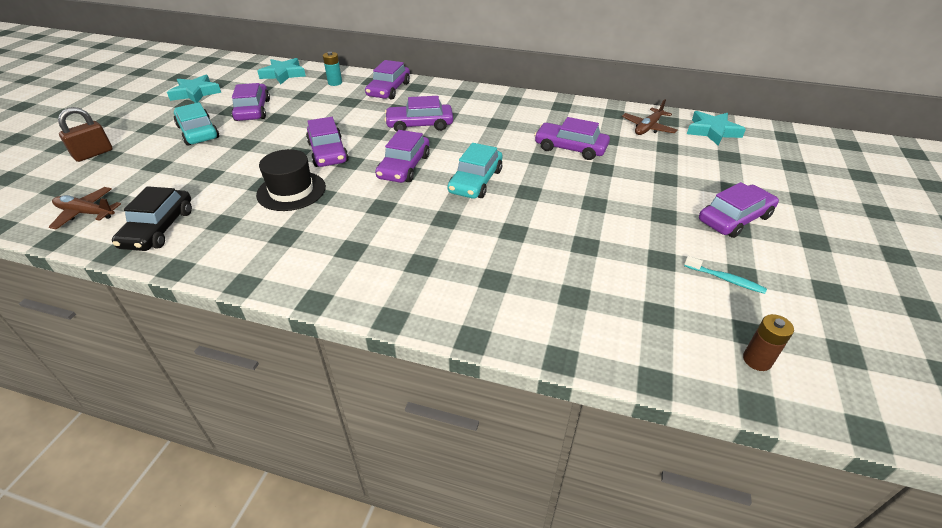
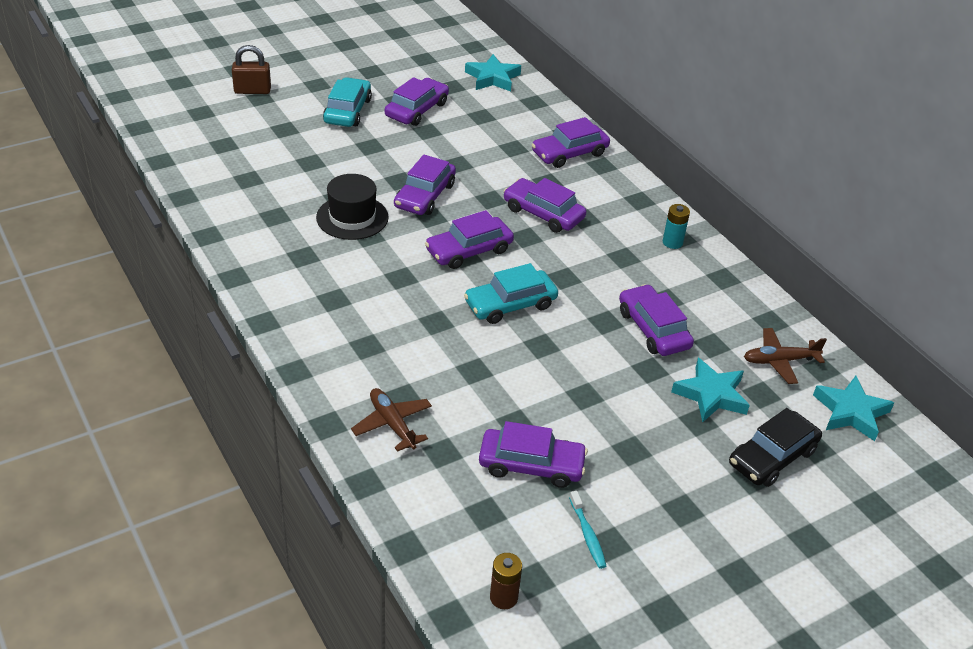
camera: 40 degrees right, 0 degrees up
brown plane [49,187,121,230] -> brown plane moved to [351,388,432,452]
black car [112,186,192,251] -> black car moved to [729,408,822,487]
turquoise star [167,75,221,103] -> turquoise star moved to [671,358,750,422]
turquoise battery [323,52,342,86] -> turquoise battery moved to [663,204,690,249]
purple car [699,182,779,238] -> purple car moved to [479,421,588,488]

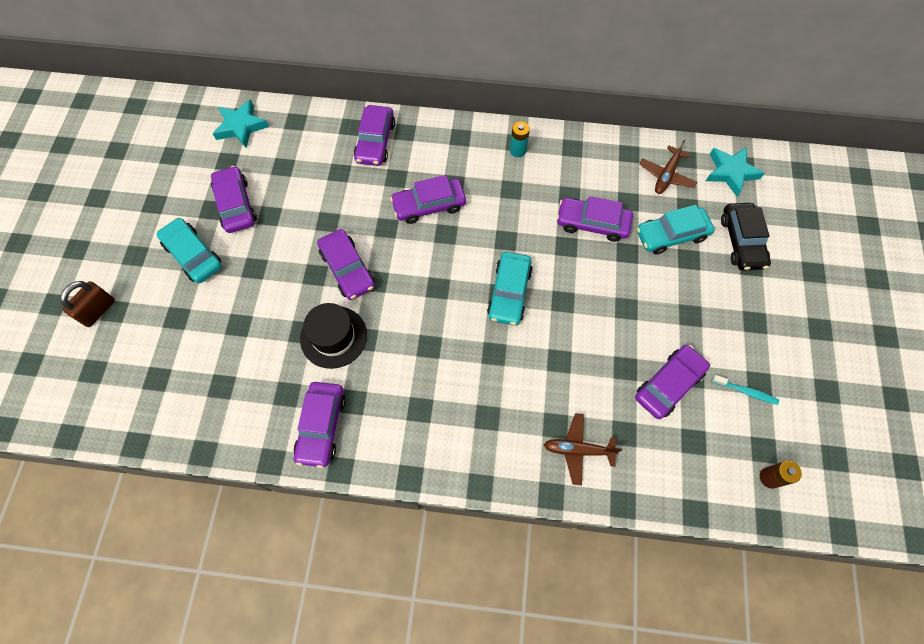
camera: 50 degrees left, 25 degrees up
purple car [425,210,514,269] -> purple car moved to [294,382,346,468]
turquoise star [671,358,750,422] -> turquoise car [637,205,715,255]

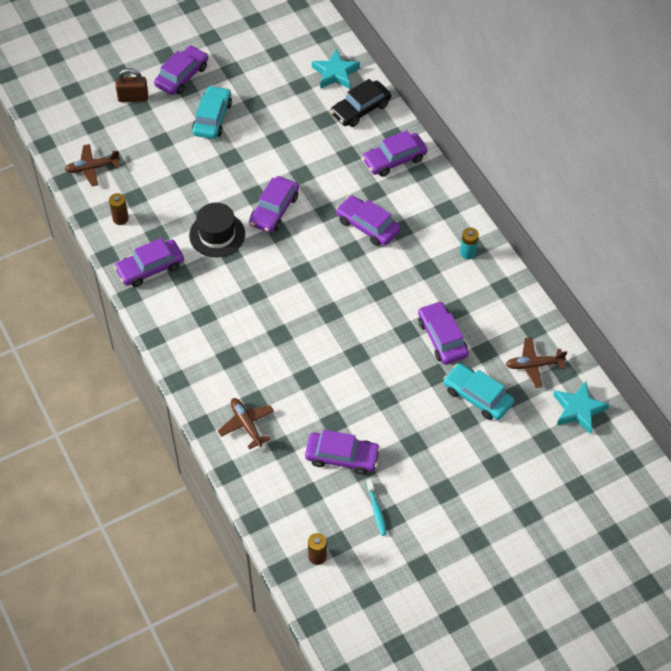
camera: 55 degrees right, 10 degrees down
purple car [211,166,257,233] -> purple car moved to [154,46,208,95]
turquoise car [487,252,533,326] -> none
black car [721,203,771,271] -> black car moved to [330,79,391,127]
none -> brown plane [65,144,120,186]
none -> brown battery [109,193,129,225]

